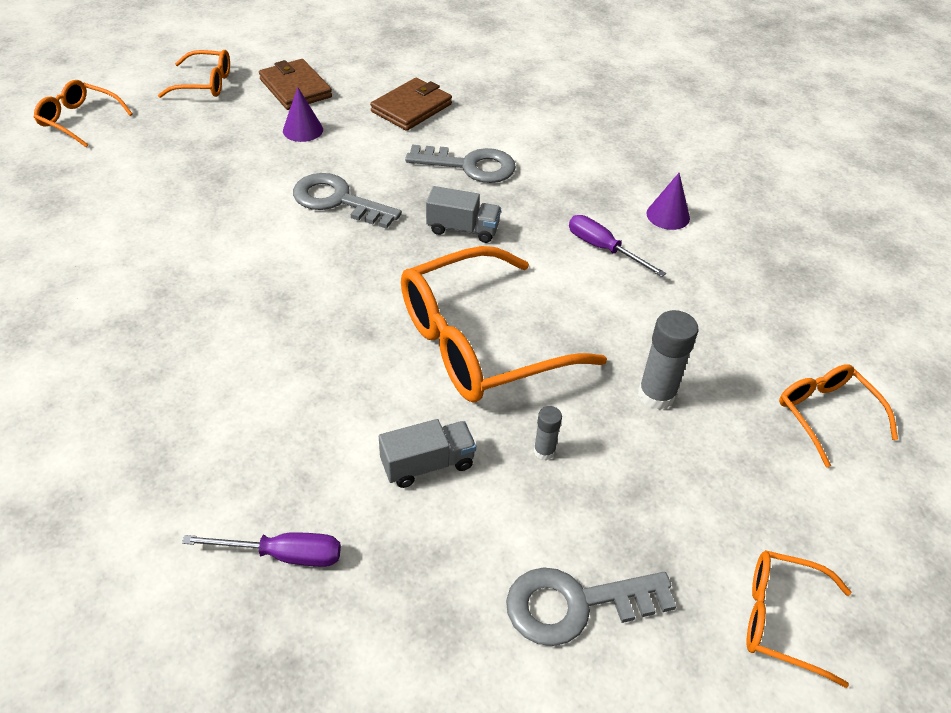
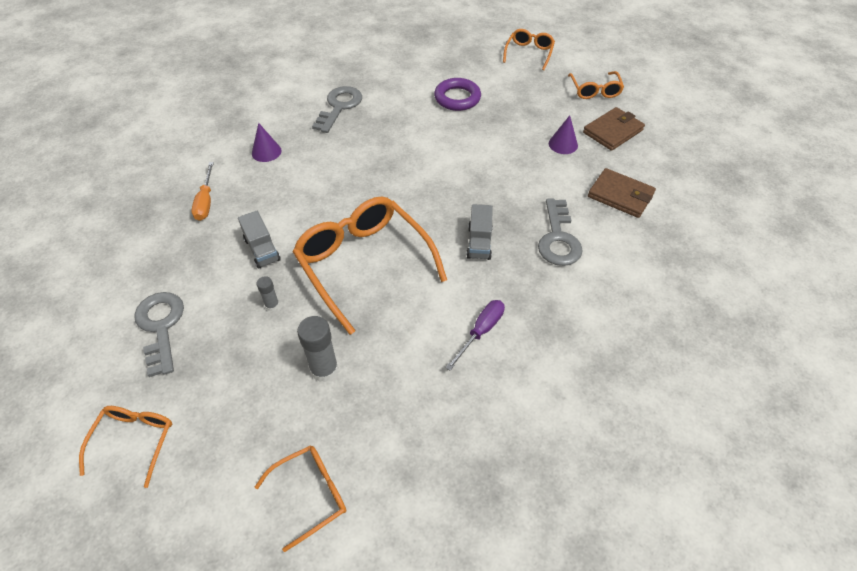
camera: 85 degrees right, 5 degrees up
purple screwdriver [182,532,341,567] -> orange screwdriver [192,162,214,221]
grey key [293,173,402,229] -> grey key moved to [312,86,362,133]
purple cone [647,173,690,230] -> purple cone moved to [252,123,282,162]
none -> purple ring [434,78,481,111]

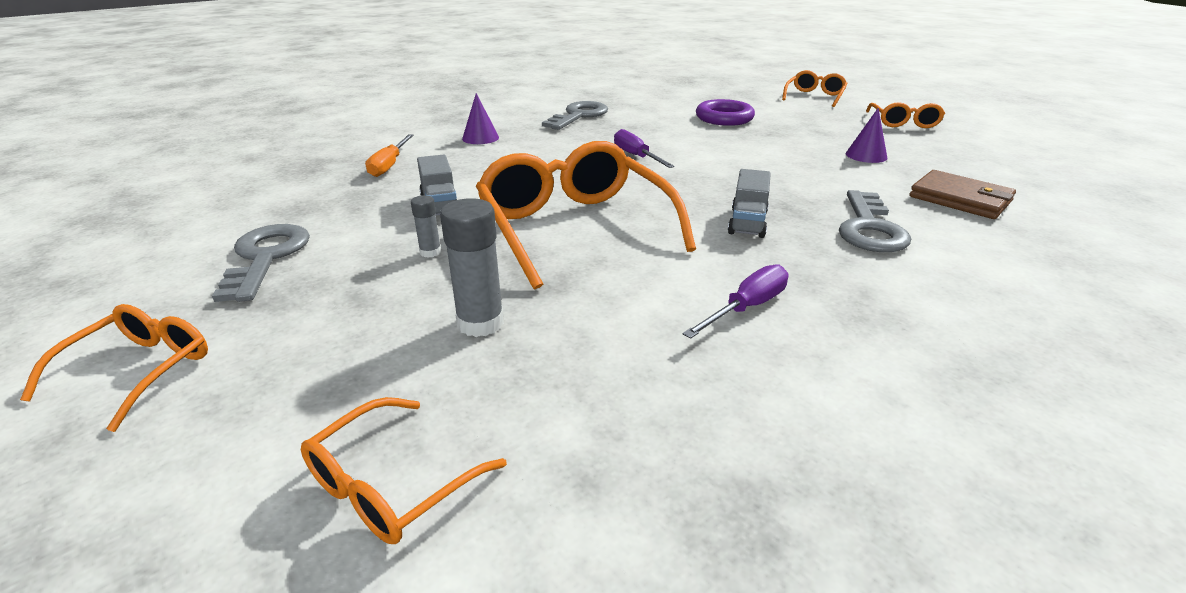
camera: 10 degrees right, 20 degrees down
orange glasses [255,445,346,552] -> orange glasses turned 150 degrees clockwise [301,397,507,544]
brown wallet [583,107,645,151] -> none
none -> purple screwdriver [614,129,675,168]

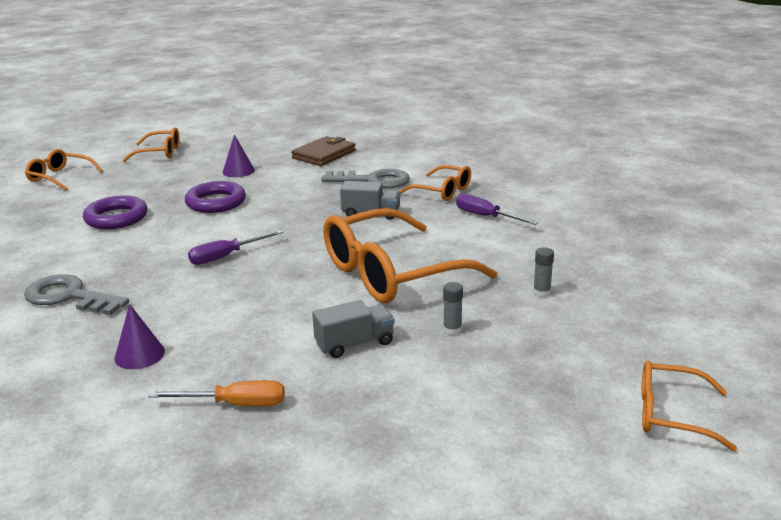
camera: 95 degrees left, 5 degrees down
grey key [212,224,310,302] -> none
orange glasses [301,397,507,544] -> orange glasses moved to [399,165,471,201]
grey glue stick [440,198,504,337] -> grey glue stick [533,247,554,297], size x0.55
none -> purple ring [185,181,246,213]

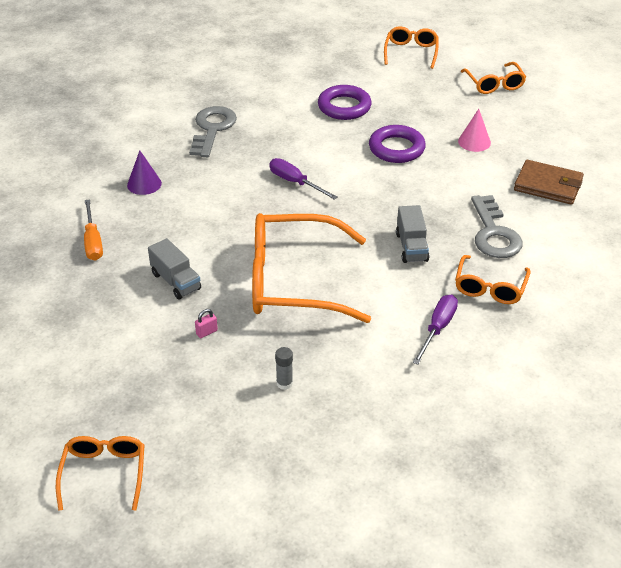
camera: 75 degrees right, 15 degrees up
purple cone [223,134,255,177] -> pink cone [458,109,491,152]
orange glasses [323,208,497,303] -> orange glasses turned 45 degrees counterclockwise [252,213,371,323]
grey glue stick [443,282,463,335] -> pink padlock [195,309,218,338]

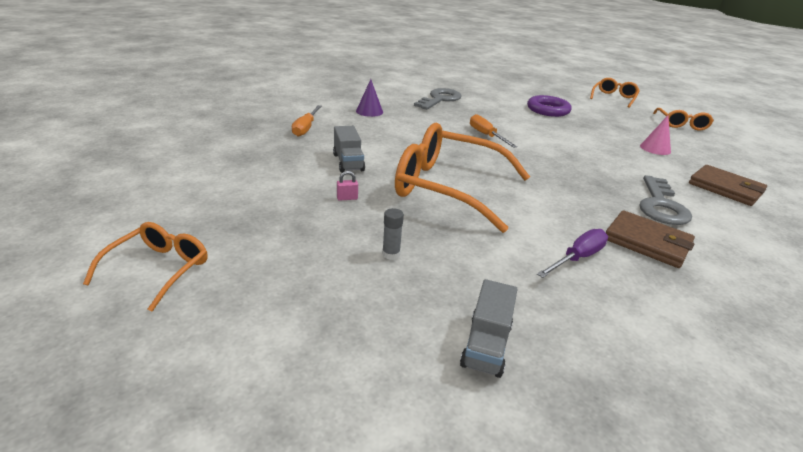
camera: 20 degrees right, 10 degrees down
purple screwdriver [269,158,337,200] -> orange screwdriver [470,114,517,148]
purple ring [369,125,426,163] -> none
grey truck [396,205,429,263] -> grey truck moved to [460,279,517,378]
orange glasses [455,255,531,304] -> brown wallet [606,210,695,268]

